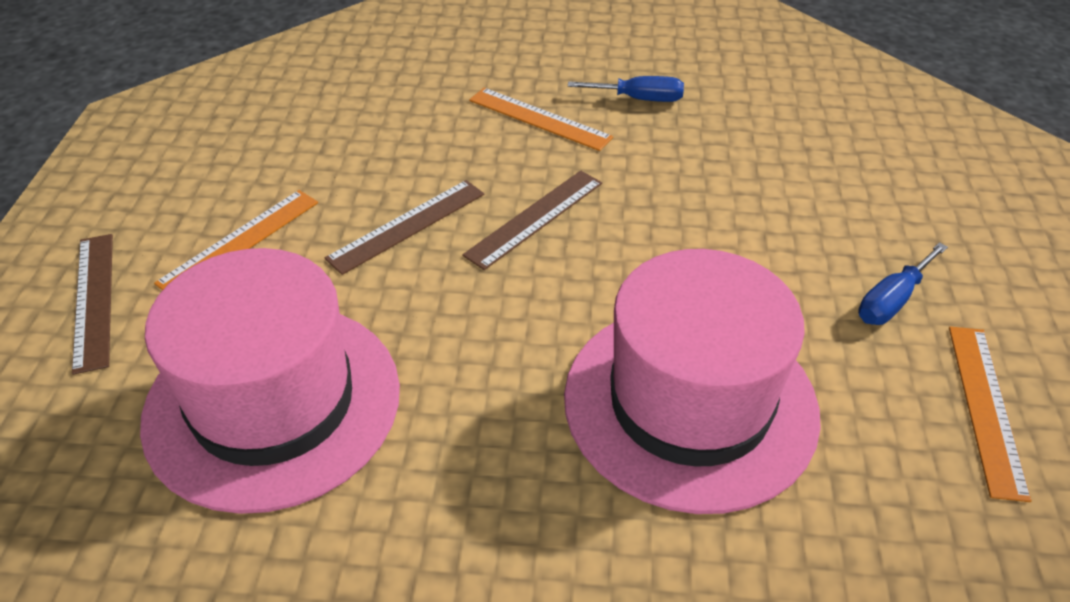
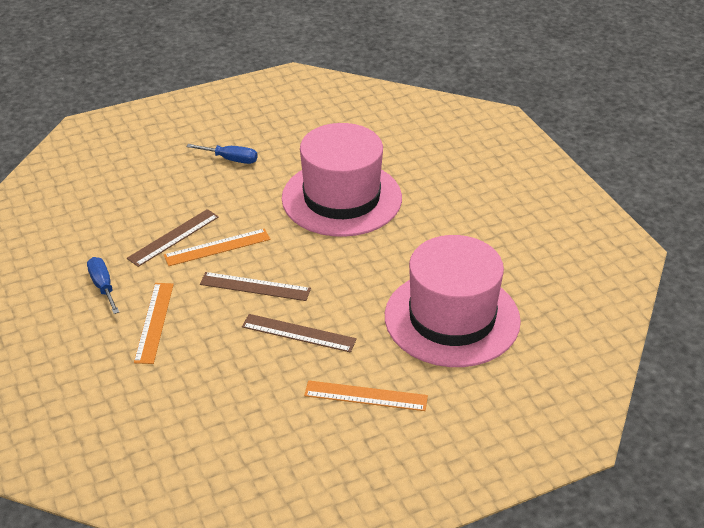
camera: 120 degrees left, 5 degrees down
brown ruler [72,234,113,375] -> brown ruler moved to [127,209,219,267]
orange ruler [949,327,1031,502] -> orange ruler moved to [164,229,270,266]

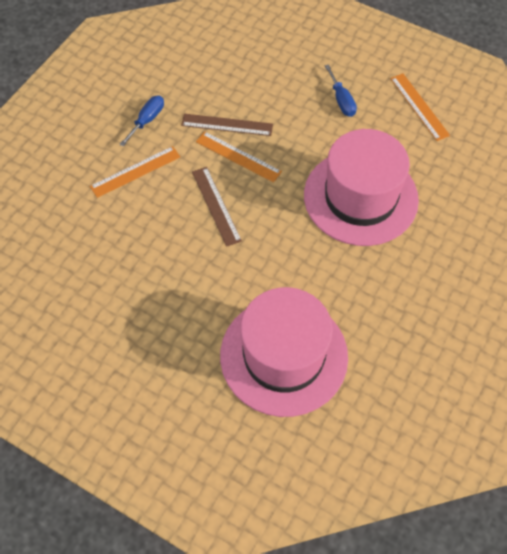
camera: 55 degrees right, 20 degrees up
brown ruler [242,314,357,353] -> none
orange ruler [304,380,428,411] -> orange ruler moved to [390,74,450,141]

